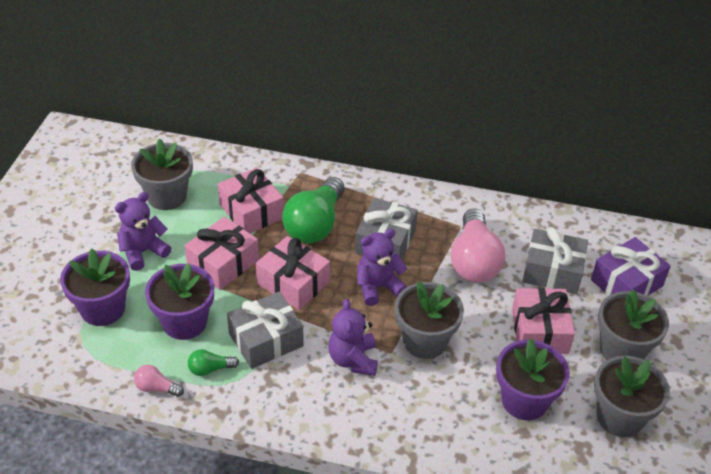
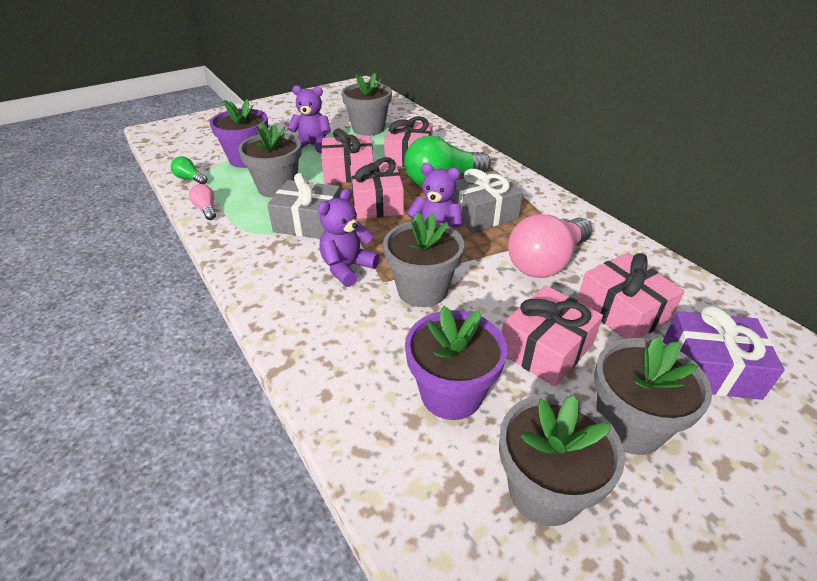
camera: 45 degrees right, 5 degrees down
purple flower pot [145,263,214,340] -> grey flower pot [238,122,301,198]
green light bulb [188,349,239,376] -> green light bulb moved to [171,156,207,184]
grey gift [523,227,588,294] -> pink gift [577,253,685,339]

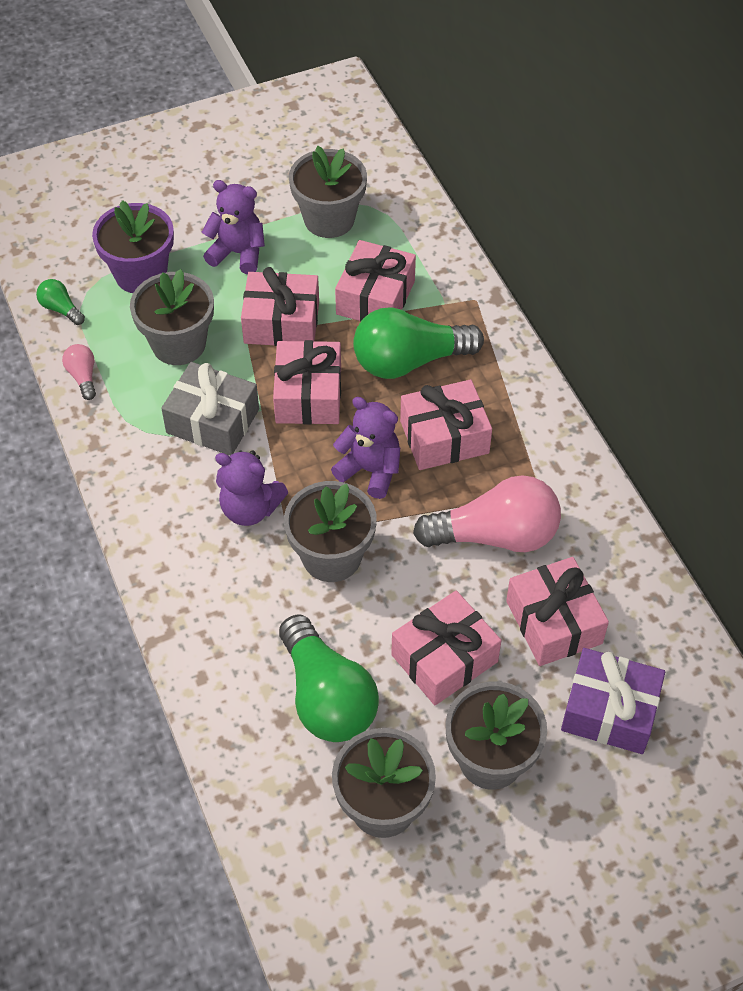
camera: 10 degrees right, 15 degrees up
purple teddy bear [318,189,380,287] -> purple teddy bear turned 120 degrees counterclockwise [215,450,288,526]
purple flower pot [405,306,507,420] -> green light bulb [279,614,379,742]
grey gift [451,169,523,233] -> pink gift [400,379,492,470]
pink light bulb [508,214,592,278] -> pink light bulb turned 150 degrees counterclockwise [413,475,561,552]

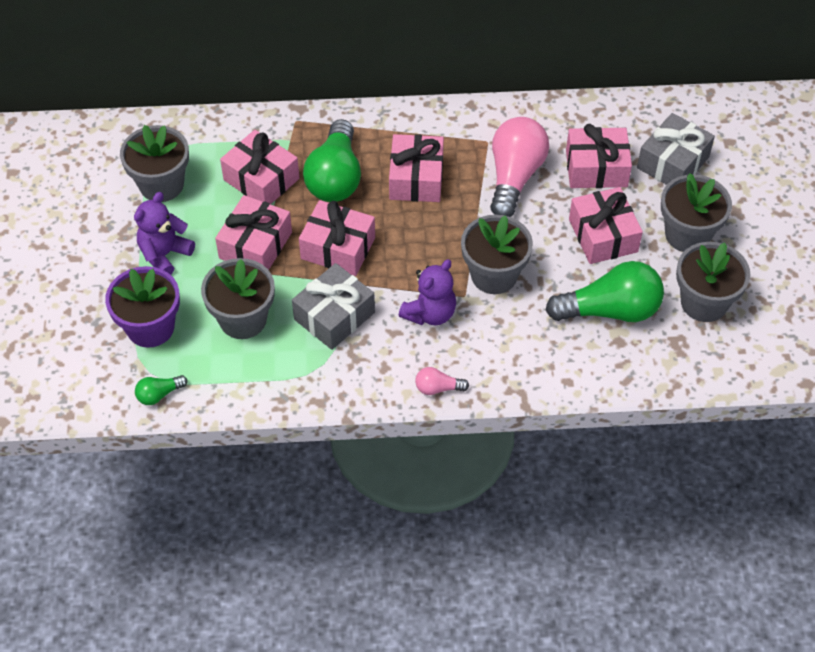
camera: 70 degrees left, 0 degrees up
pink light bulb [62,344,96,400] -> pink light bulb moved to [415,367,469,395]
purple teddy bear [331,397,400,499] -> none
purple gift [561,648,665,754] -> grey gift [637,113,715,185]

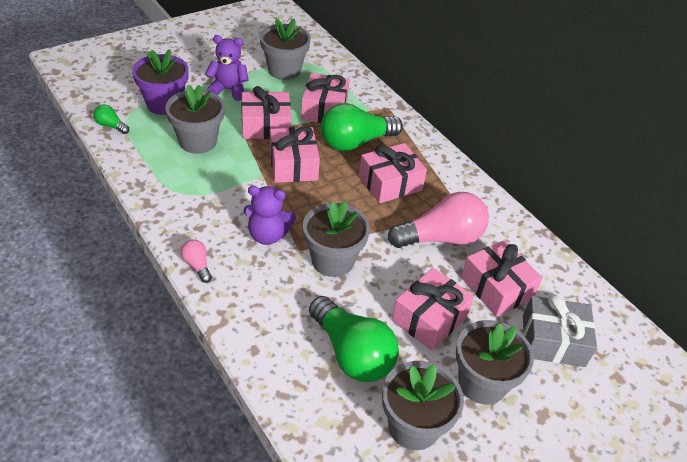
camera: 55 degrees right, 10 degrees down
grey gift [292,263,375,350] -> none

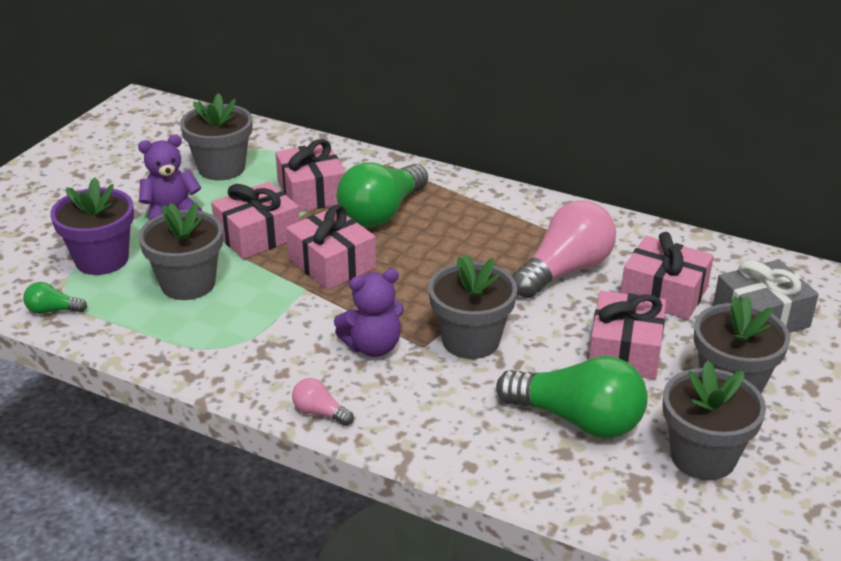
camera: 25 degrees left, 10 degrees down
pink gift [359,143,427,203] -> none

